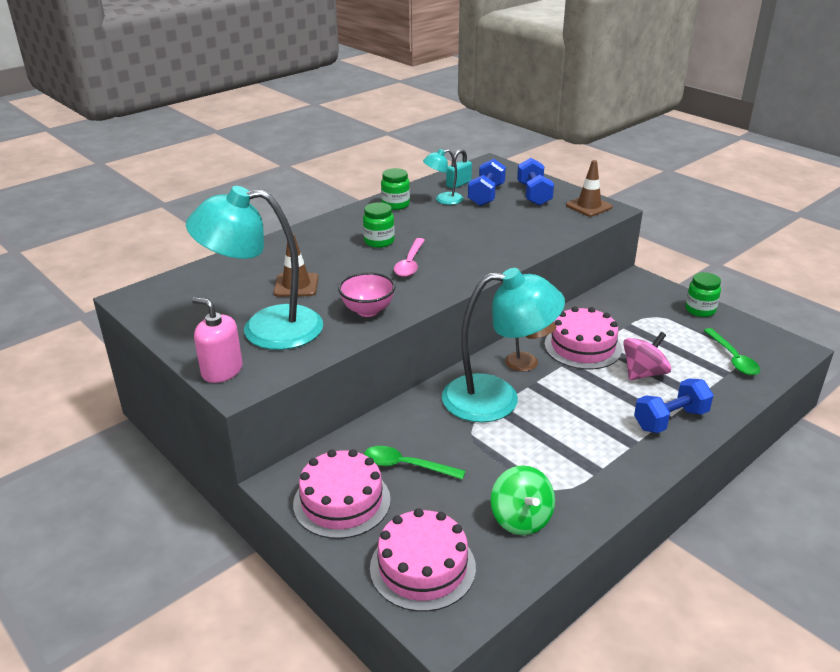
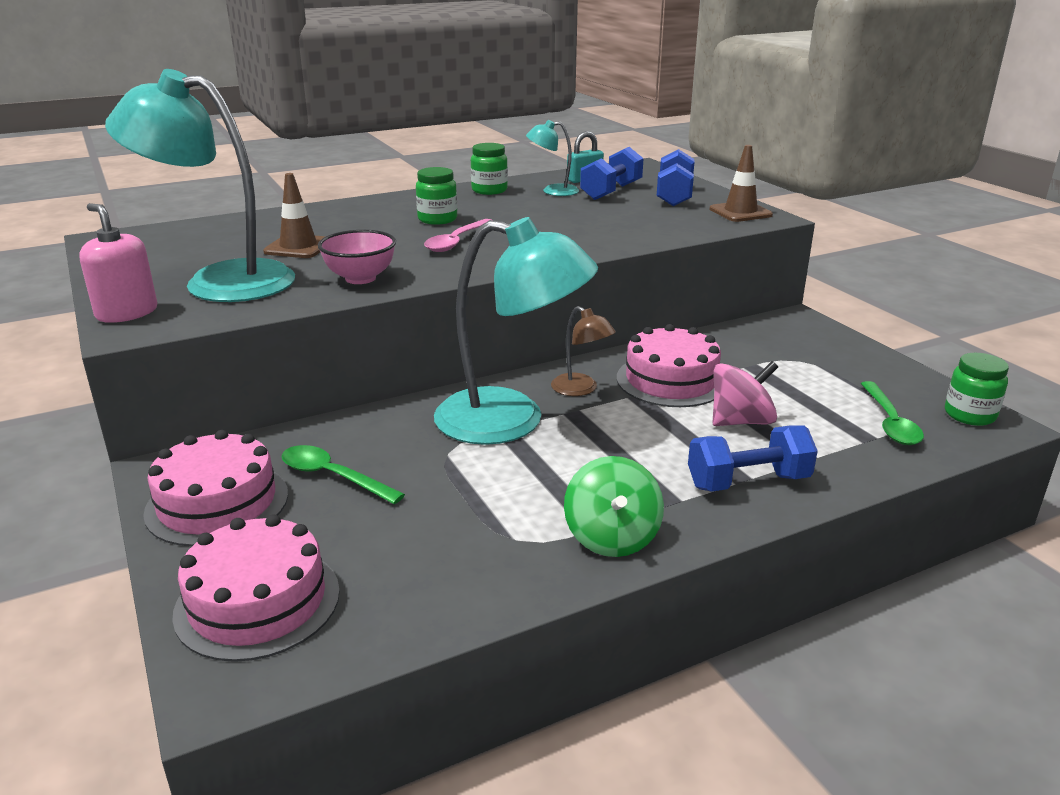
camera: 15 degrees right, 5 degrees down
green spinning top [491,465,555,535] -> green spinning top moved to [564,456,664,557]
green jar [685,272,721,317] -> green jar moved to [945,353,1009,426]

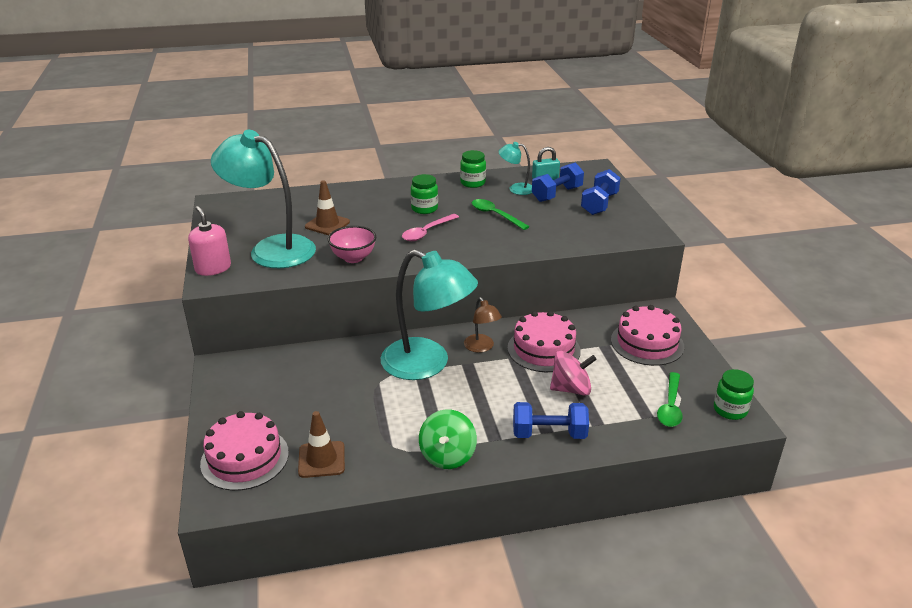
camera: 15 degrees right, 5 degrees up
pink cake [143,430,288,546] -> pink cake moved to [611,305,684,366]
green spoon [281,445,405,504] -> green spoon moved to [472,199,530,230]
brown traffic cone [709,145,773,222] -> brown traffic cone moved to [298,411,345,478]

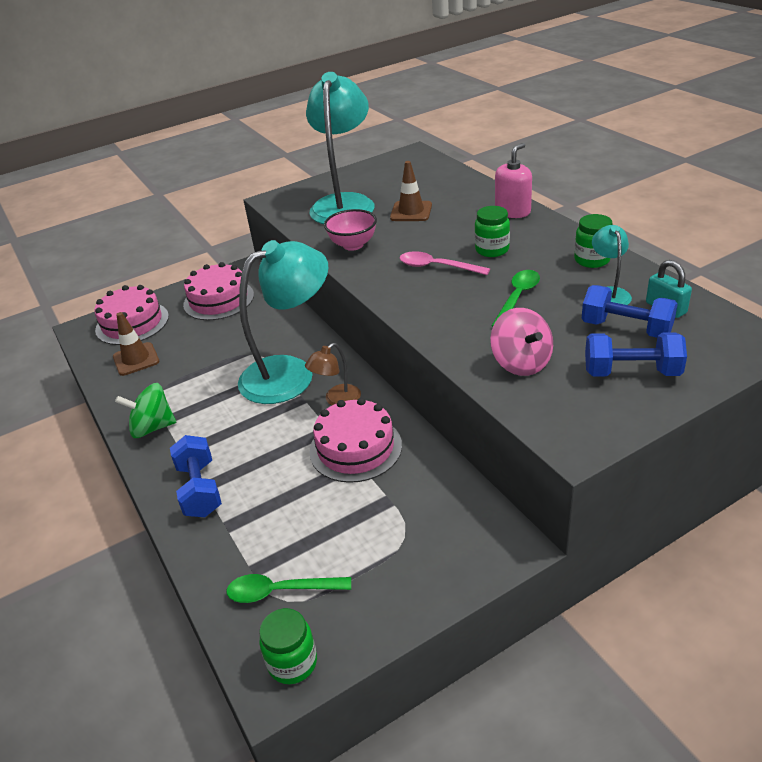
camera: 75 degrees right, 5 degrees up
pink soap dispenser [188,206,231,276] -> pink soap dispenser moved to [495,143,532,218]
turquoise lamp [381,249,478,380] -> turquoise lamp turned 135 degrees counterclockwise [238,240,328,404]
pink spinning top [550,351,597,396] -> pink spinning top moved to [490,308,553,376]
pink cake [611,305,684,366] -> pink cake moved to [183,262,254,320]

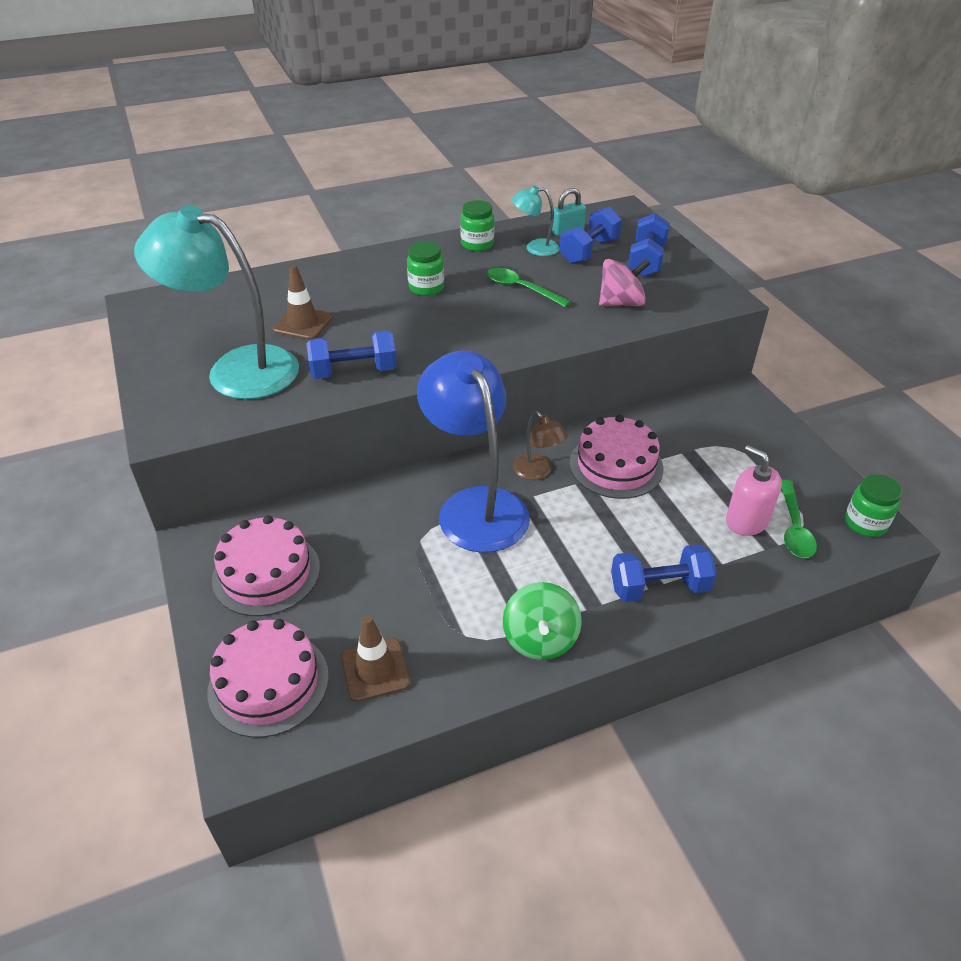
camera: 85 degrees left, 5 degrees up
turquoise lamp [238,240,328,404] -> blue lamp [417,351,530,553]
pink bowl [324,209,377,251] -> blue dumbbell [306,330,397,379]
pink spoon [400,251,490,275] -> none
pink soap dispenser [495,143,532,218] -> pink soap dispenser moved to [726,445,782,536]

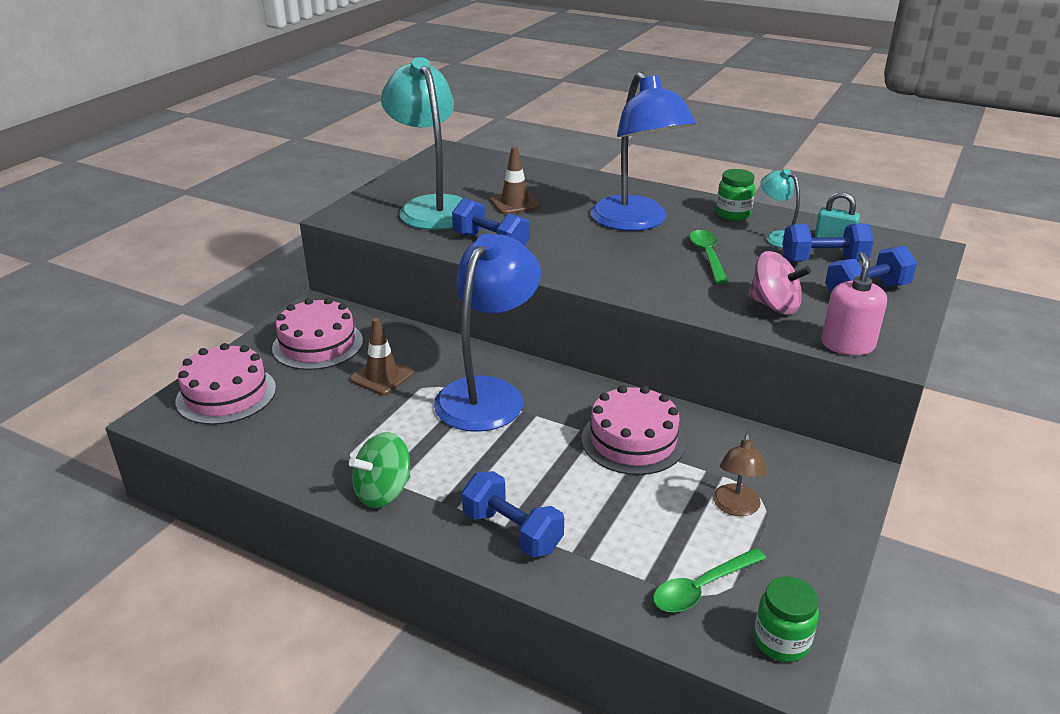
camera: 50 degrees right, 10 degrees down
brown traffic cone [341,616,411,702] -> brown traffic cone moved to [350,318,414,395]
green jar [407,241,444,296] -> blue lamp [590,72,696,231]
brown lamp [513,411,568,480] -> brown lamp moved to [713,433,767,516]
pink soap dispenser [726,445,782,536] -> pink soap dispenser moved to [821,252,887,355]

